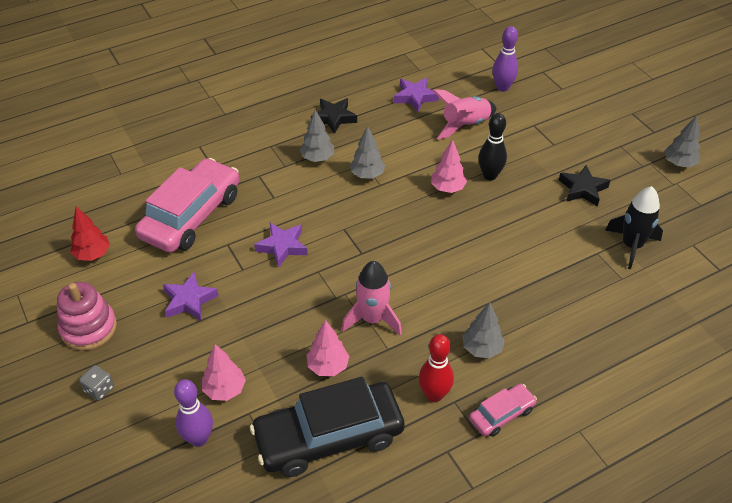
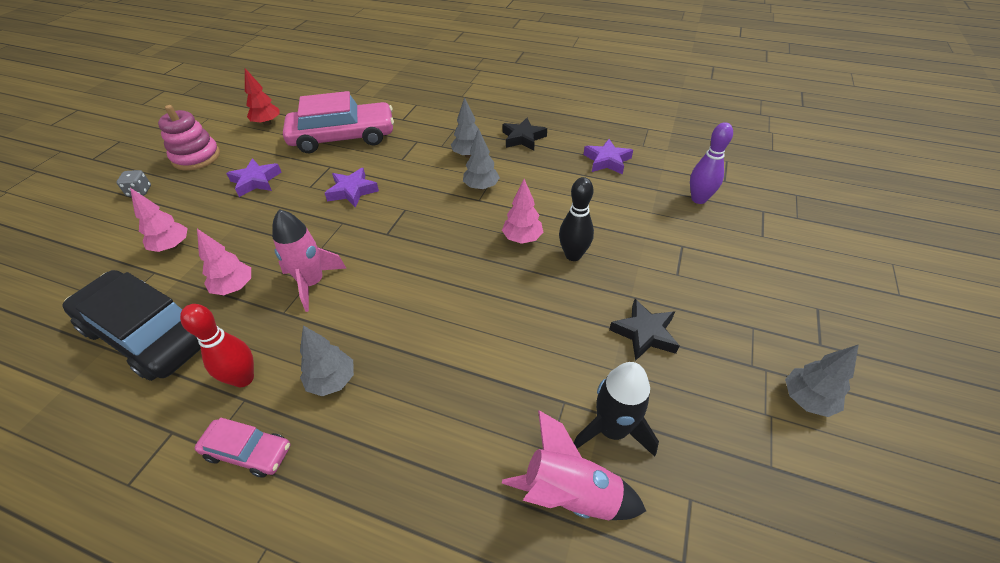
camera: 50 degrees right, 0 degrees up
purple bowling pin [174,379,213,447] -> none
pink rocket [432,89,496,140] -> pink rocket moved to [502,410,646,520]

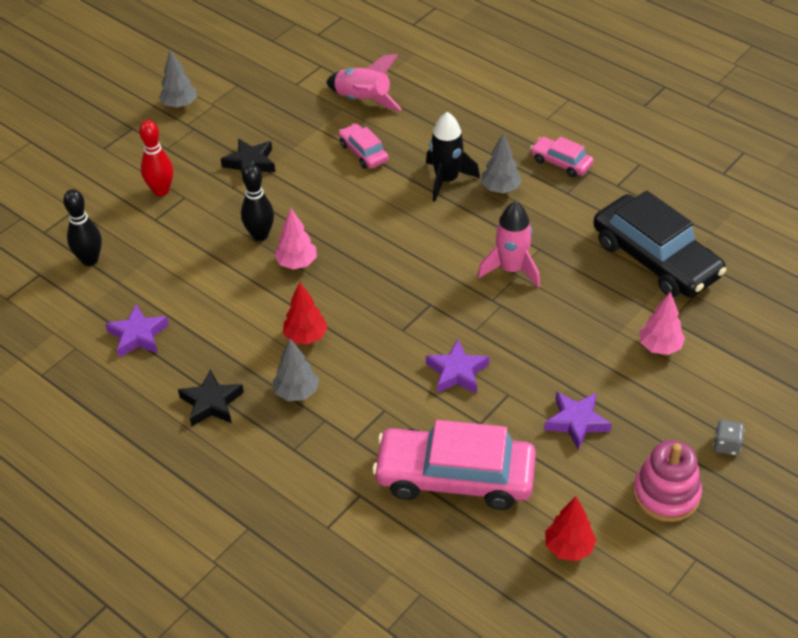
camera: 160 degrees left, 0 degrees up
red bowling pin [180,304,254,387] -> red bowling pin moved to [139,120,173,196]
pink tree [197,229,251,295] -> none
grey tree [463,128,500,190] -> red tree [283,282,328,345]
black rocket [574,362,659,457] -> black rocket moved to [426,112,480,202]
purple bowling pin [690,122,733,204] -> black bowling pin [63,189,102,266]
none -> pink car [339,124,389,169]

